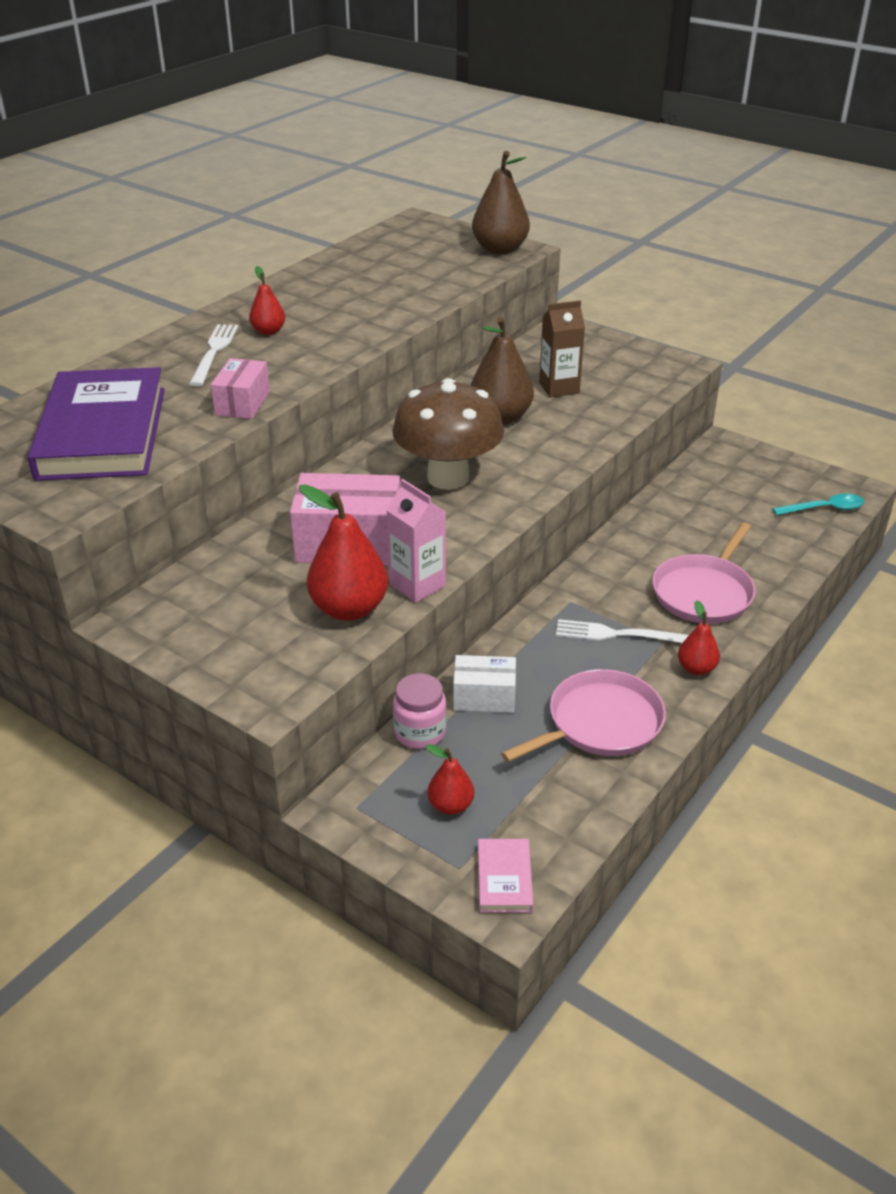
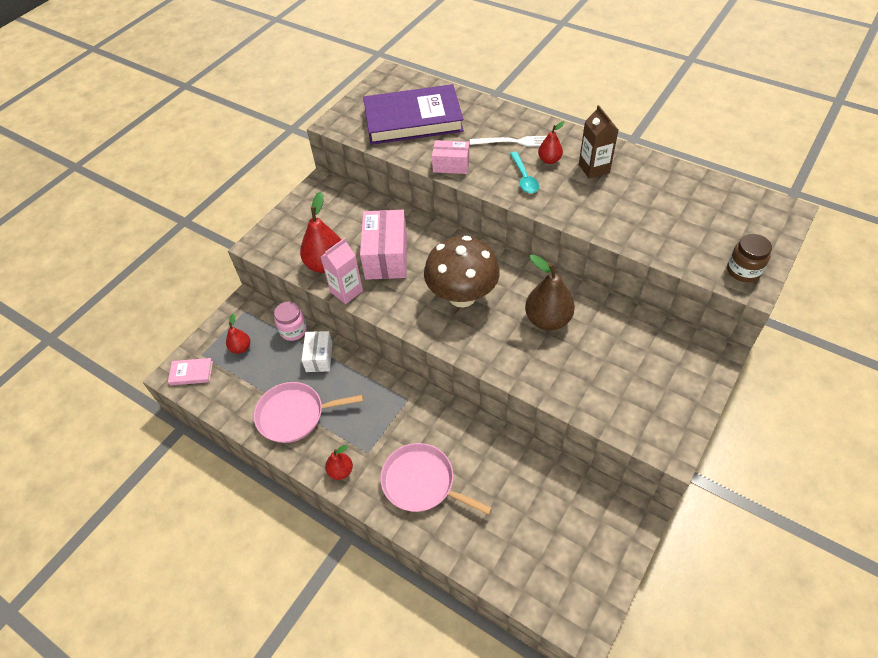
camera: 90 degrees right, 15 degrees up
brown pear [472,151,530,255] -> brown jar [727,234,772,282]
pink pan [501,669,666,762] -> pink pan turned 120 degrees clockwise [254,382,363,443]
brown carton [539,300,585,398] -> brown carton moved to [579,105,618,179]
white fork [556,619,689,643] -> none
turquoise spoon [772,494,865,515] -> turquoise spoon moved to [510,152,539,193]

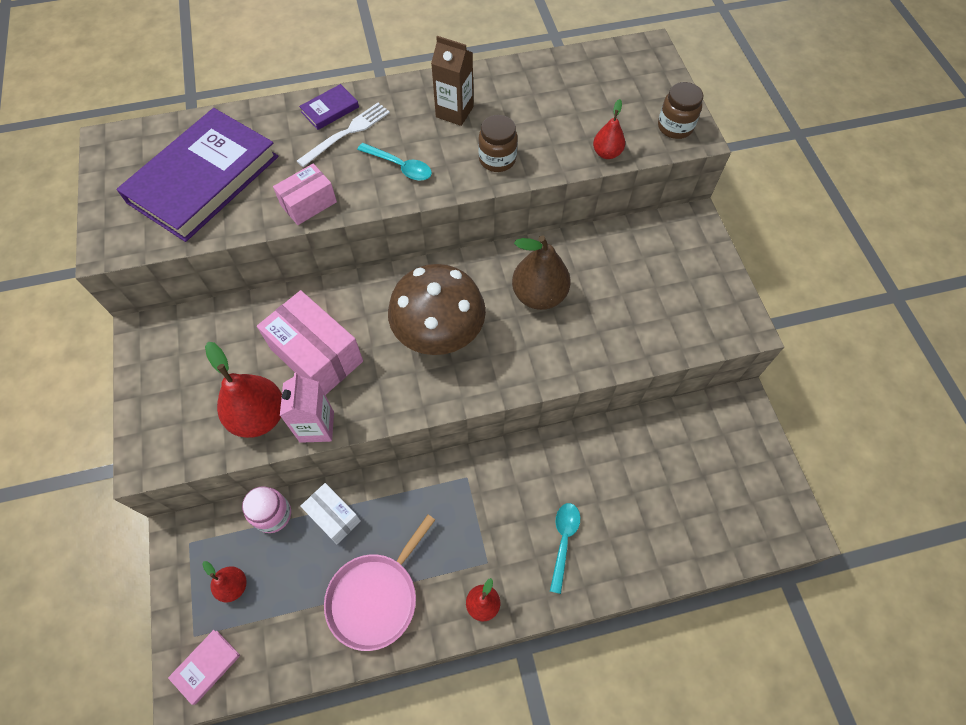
camera: 50 degrees left, 10 degrees up
pink pan [380,443,492,515] -> turquoise spoon [550,503,580,594]
red pear [538,121,565,164] -> red pear moved to [593,99,625,159]
none -> purple book [299,84,359,130]
none -> brown jar [478,115,518,172]

